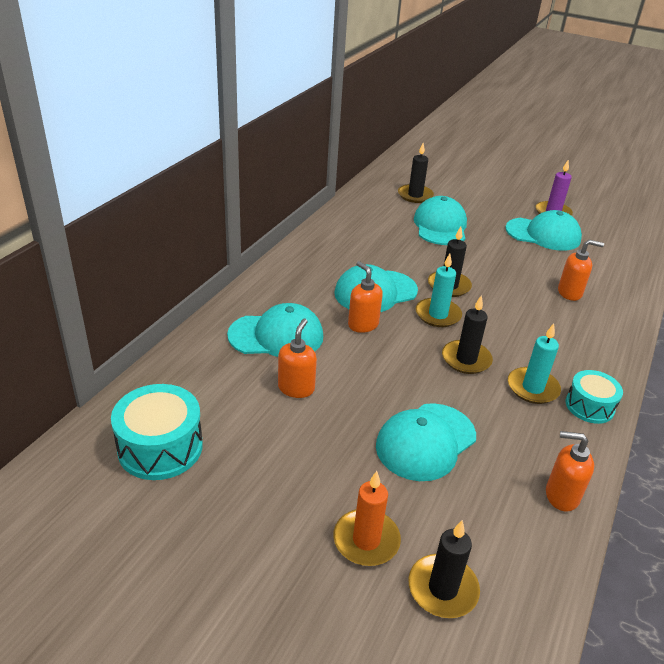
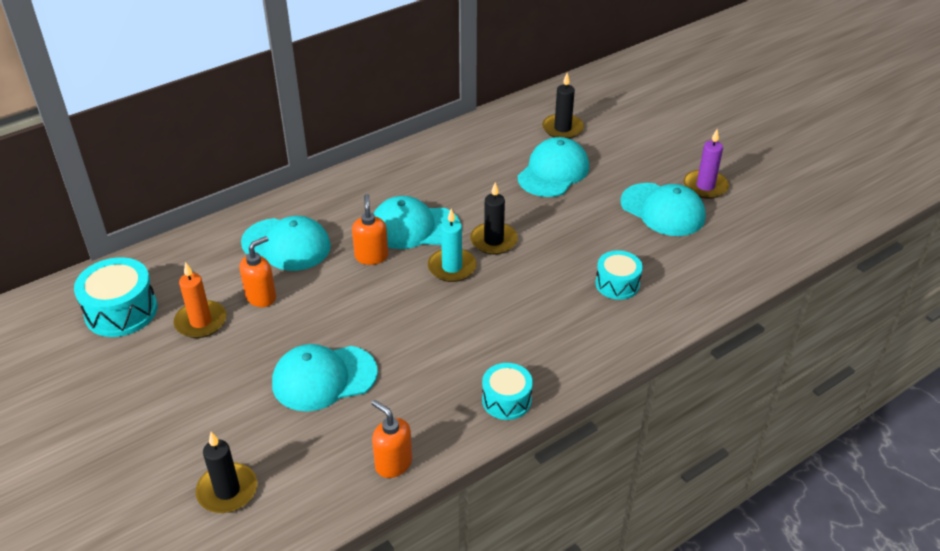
camera: 30 degrees right, 5 degrees up
orange candle [333,471,401,566] -> orange candle moved to [174,262,226,338]
black candle [442,295,493,374] -> none
turquoise candle [508,323,561,404] -> none
orange soap dispenser [558,240,604,301] -> turquoise drum [595,250,643,300]

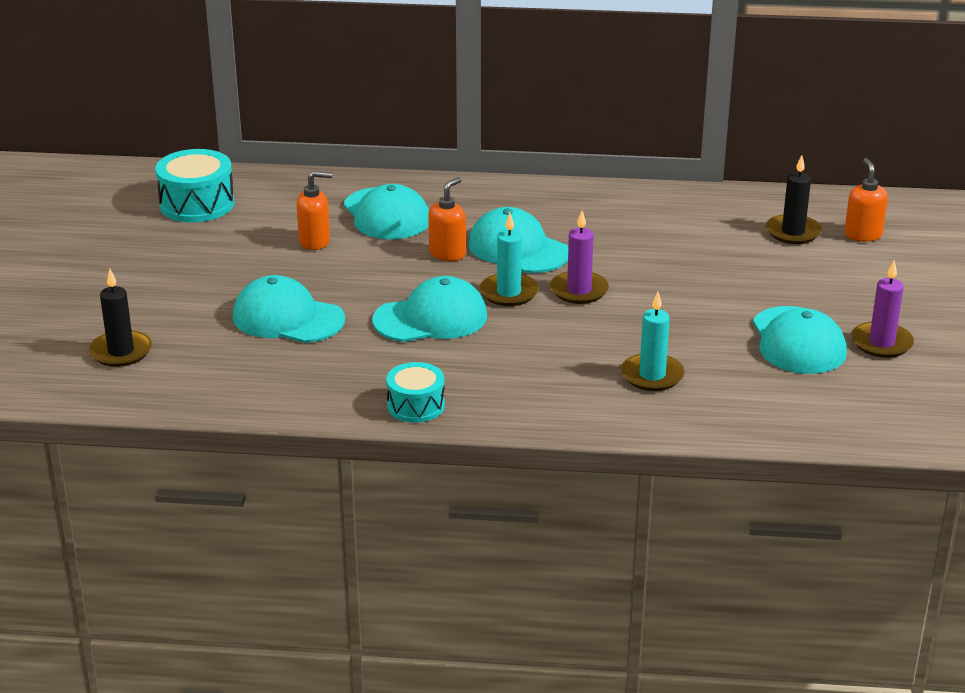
camera: 40 degrees right, 10 degrees down
orange candle [174,262,226,338] -> none
orange soap dispenser [371,400,412,478] -> orange soap dispenser moved to [844,158,888,242]
black candle [470,182,518,255] -> purple candle [550,211,609,304]
turquoise cap [517,137,589,197] -> turquoise cap moved to [372,276,487,342]
turquoise drum [595,250,643,300] -> turquoise candle [621,291,685,391]

